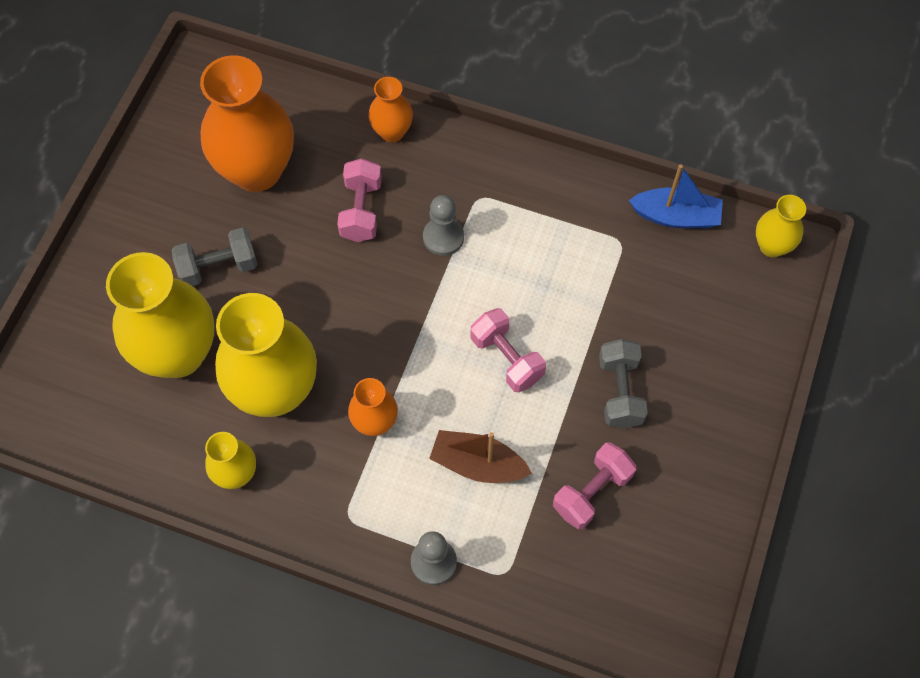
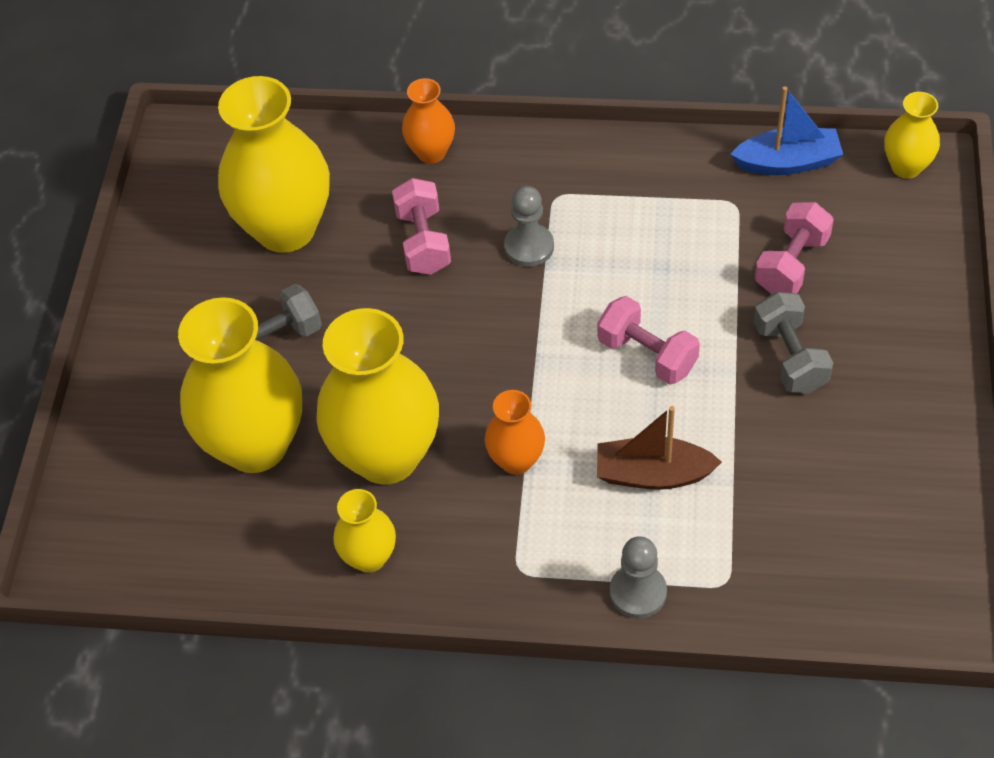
camera: 10 degrees left, 10 degrees down
orange vase [200,55,294,192] -> yellow vase [218,76,330,253]
pink dumbbell [553,443,636,529] -> pink dumbbell moved to [755,202,834,294]

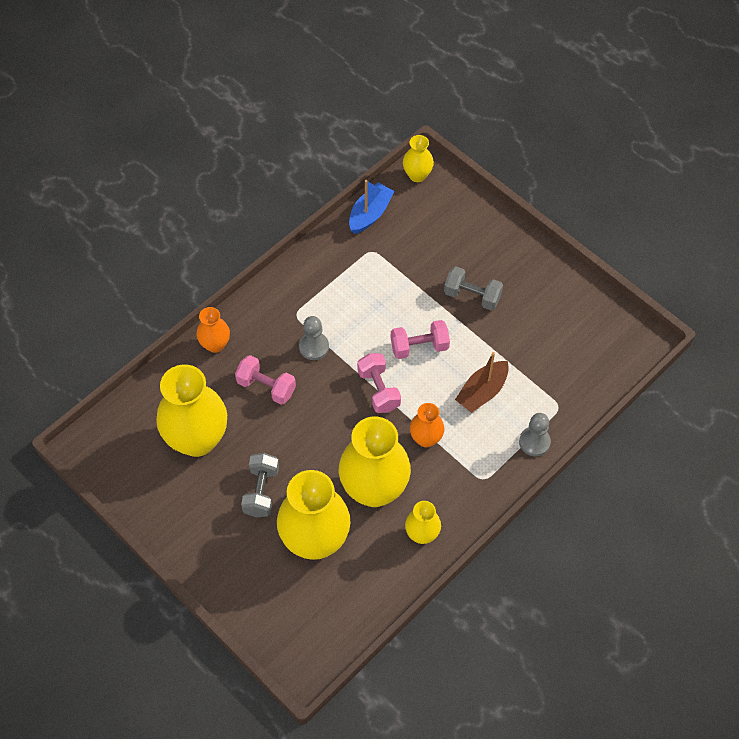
camera: 55 degrees left, 5 degrees up
pink dumbbell [755,202,834,294] -> pink dumbbell moved to [357,353,401,413]

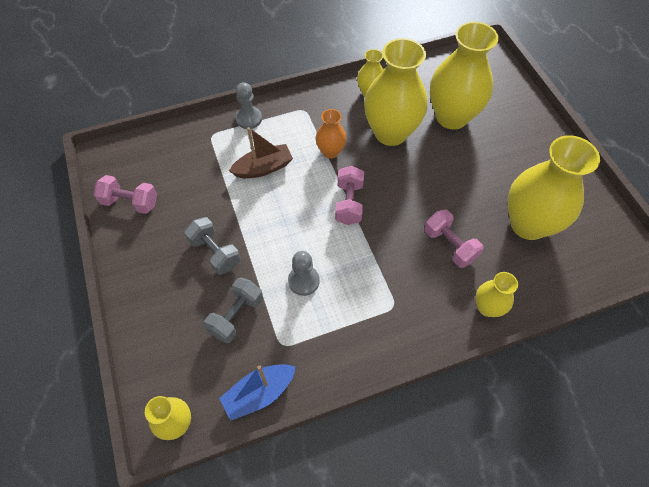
camera: 155 degrees left, 0 degrees up
orange vase [197,307,230,353] -> yellow vase [475,272,518,317]
grey dumbbell [241,453,279,517] -> grey dumbbell moved to [204,277,263,344]
grey pawn [299,316,329,360] -> grey pawn moved to [288,251,320,296]
pink dumbbell [391,320,450,359] -> pink dumbbell moved to [94,175,157,214]

